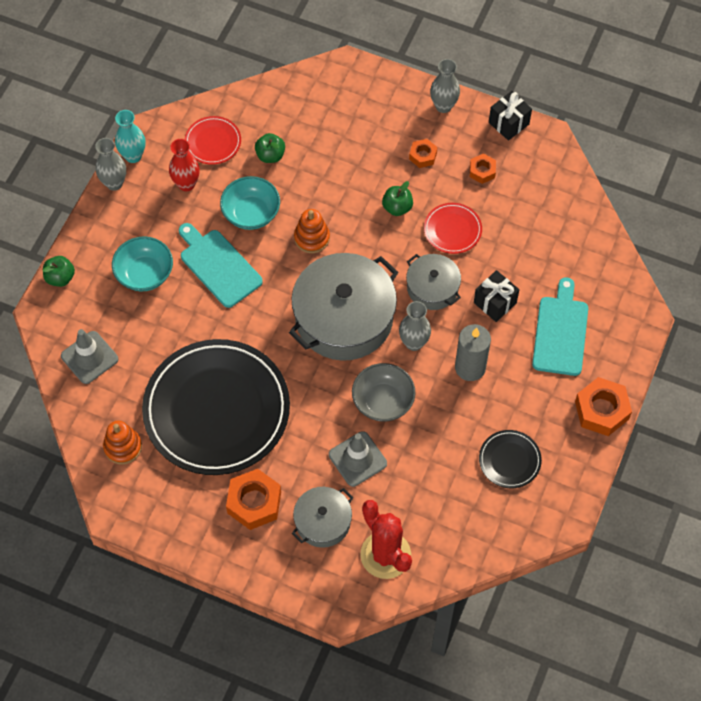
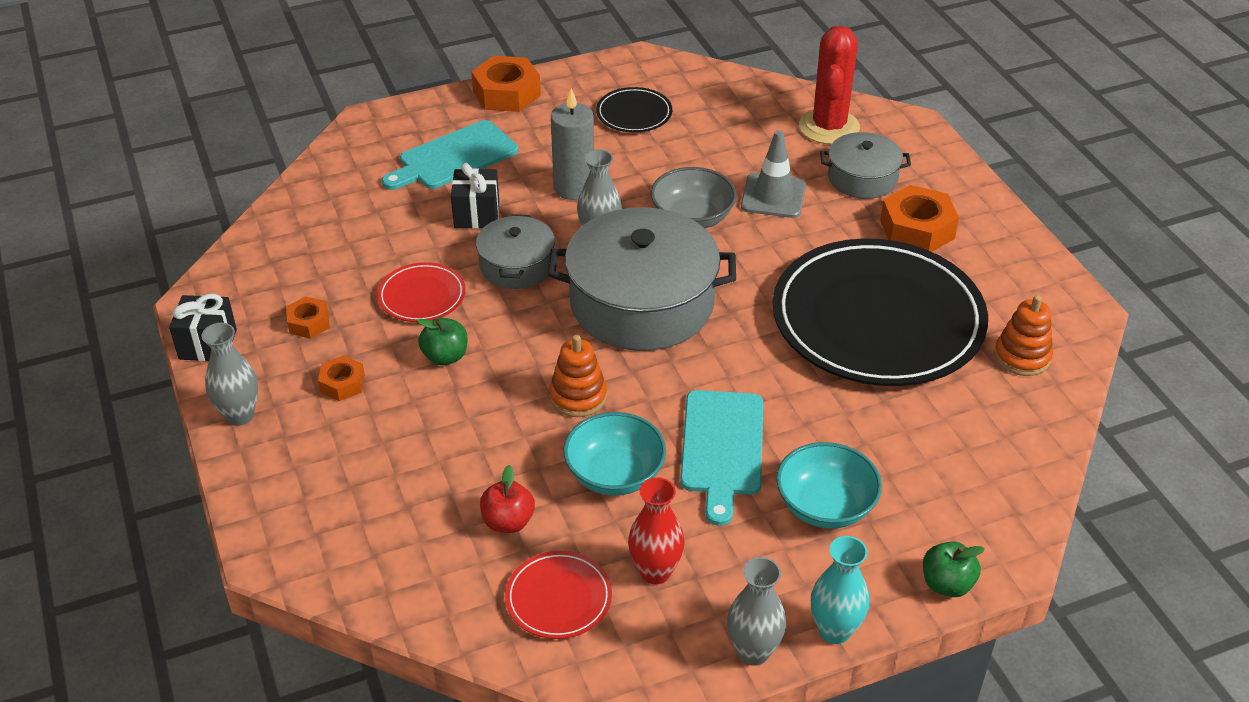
camera: 135 degrees left, 20 degrees down
grey traffic cone [61,329,118,384] -> none
turquoise vase [115,110,145,163] -> turquoise vase moved to [811,536,869,644]
green apple [255,133,285,163] -> red apple [480,465,535,533]

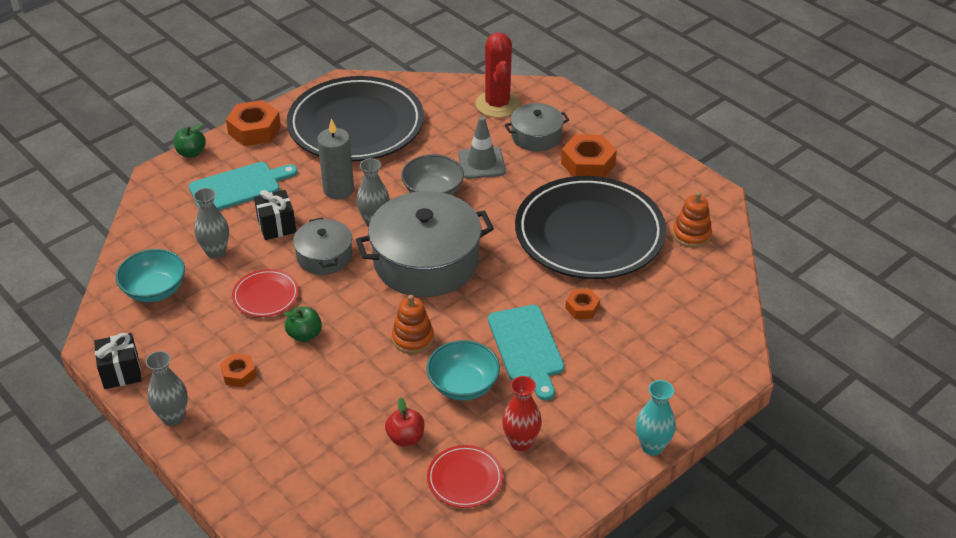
camera: 20 degrees left, 0 degrees up
orange nut [286,296,330,339] -> orange nut moved to [565,289,600,319]
turquoise cutting board [382,120,518,190] -> turquoise cutting board turned 150 degrees counterclockwise [189,162,298,210]
black plate [596,87,672,132] -> black plate [287,76,424,161], size x2.38
grey vase [727,557,786,666] -> grey vase moved to [194,188,229,259]
turquoise bowl [776,442,882,529] -> turquoise bowl moved to [116,249,185,302]
green apple [923,541,985,597] -> green apple moved to [174,124,206,157]

